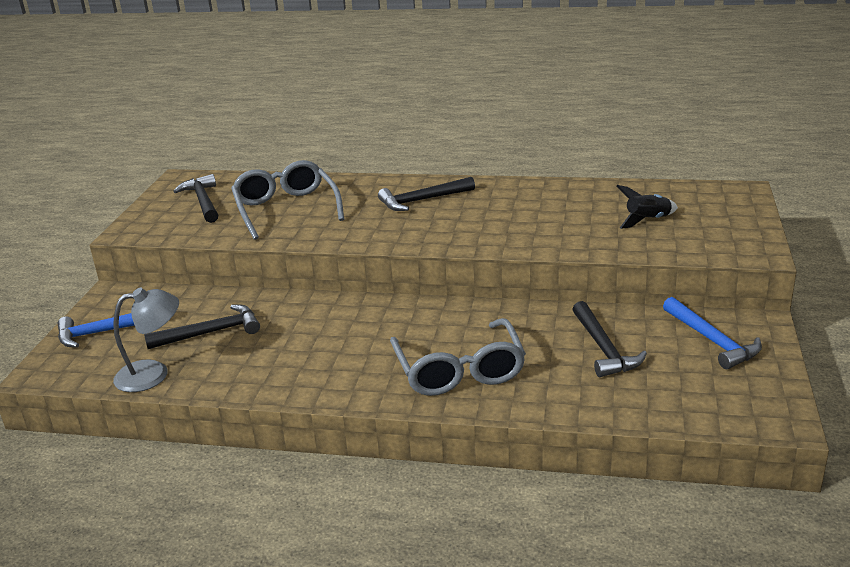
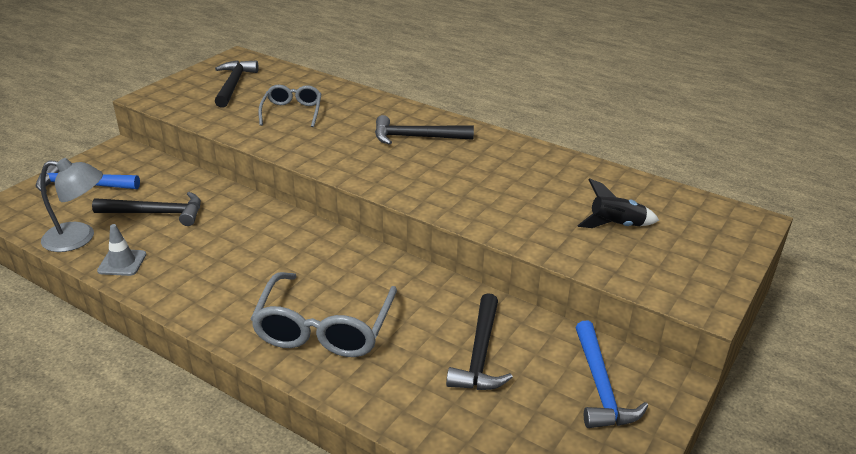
camera: 20 degrees right, 5 degrees up
grey glasses [231,160,344,240] -> grey glasses [258,85,321,127], size x0.60
none -> grey traffic cone [97,224,146,276]

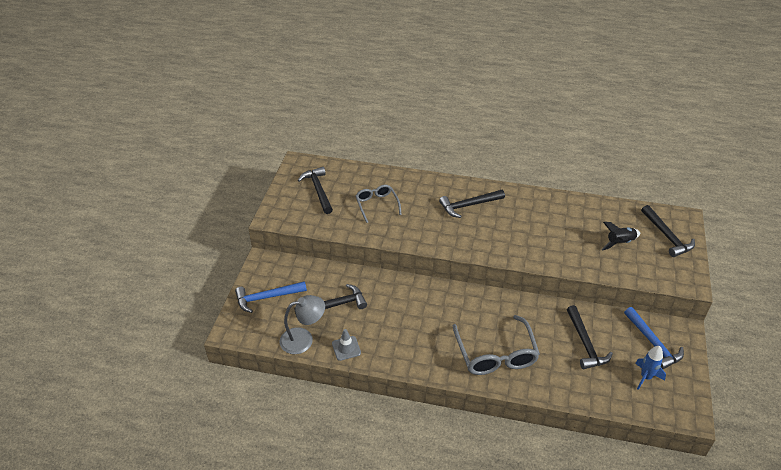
camera: 20 degrees left, 10 degrees up
none -> blue rocket [635,346,666,390]
none -> black hammer [641,205,695,257]

